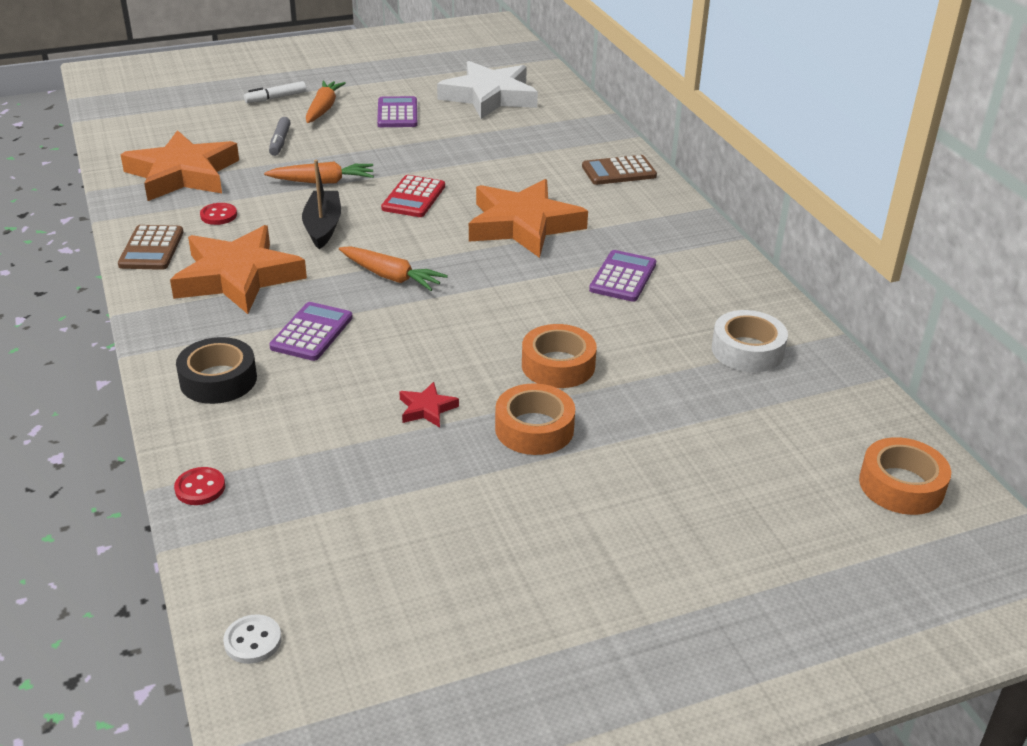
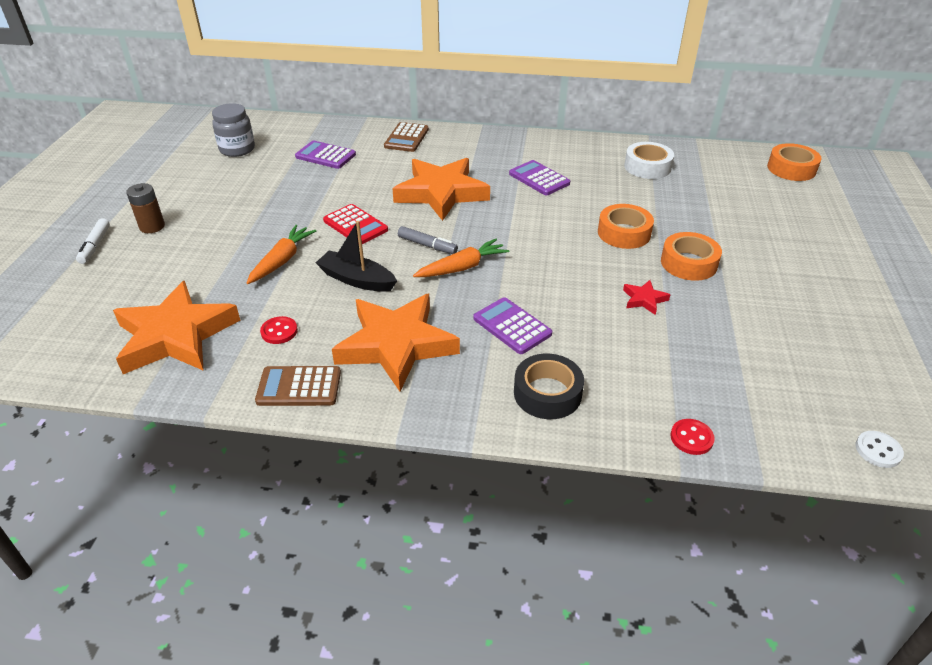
camera: 60 degrees left, 5 degrees up
brown calculator [118,225,184,270] -> brown calculator turned 150 degrees clockwise [255,366,341,406]
grey marker [269,117,291,156] -> grey marker moved to [398,226,458,254]
orange carrot [306,80,346,123] -> brown battery [126,183,165,233]
purple calculator [377,96,417,127] -> purple calculator moved to [295,141,356,169]
white star [437,61,538,119] -> grey jar [212,103,255,157]

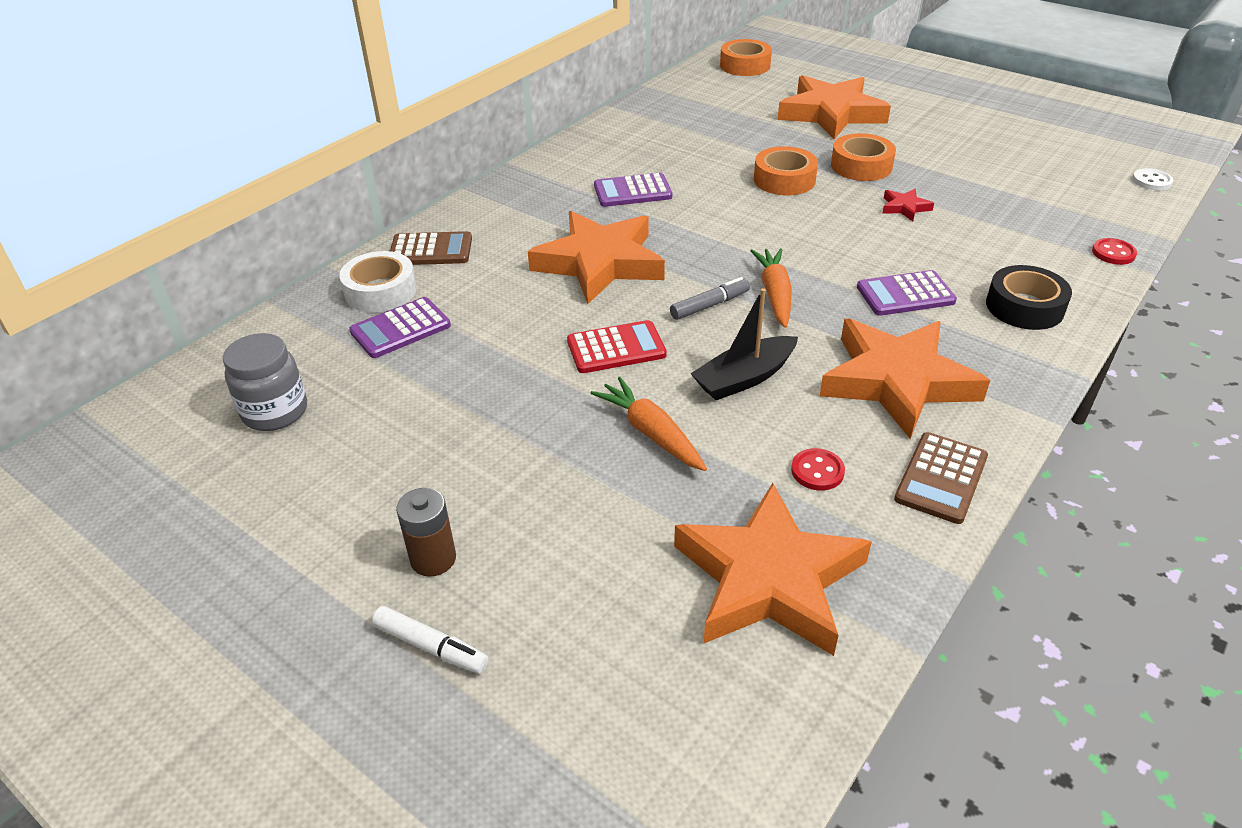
camera: 60 degrees left, 0 degrees up
brown calculator [384,122,429,152] -> brown calculator turned 45 degrees counterclockwise [390,231,472,265]
white tape [624,142,674,179] -> white tape moved to [339,251,417,312]
none -> orange star [778,75,891,139]

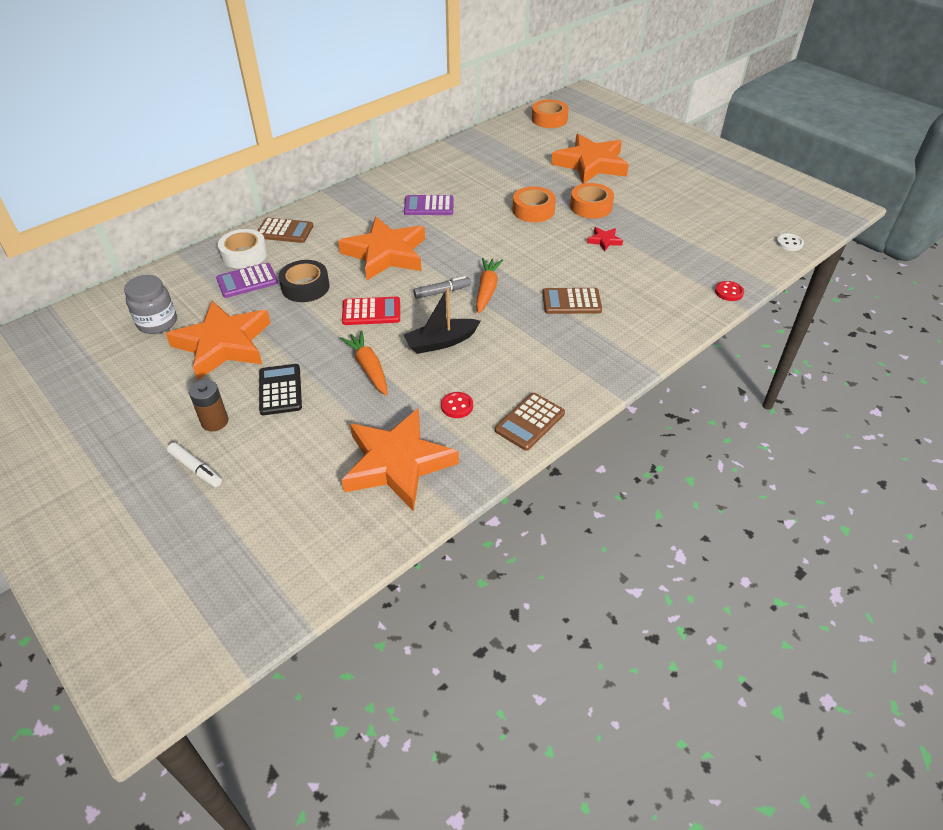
camera: 10 degrees right, 5 degrees up
orange star [820,319,990,439] -> orange star moved to [166,301,271,380]
purple calculator [857,270,957,316] -> brown calculator [542,288,602,314]
black tape [986,265,1072,330] -> black tape moved to [279,260,330,302]
none -> black calculator [259,364,302,415]

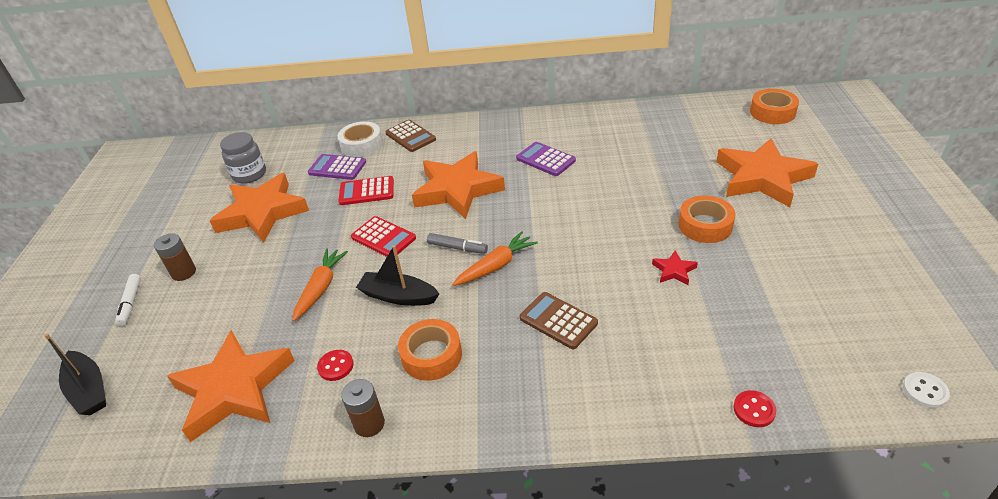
camera: 45 degrees right, 5 degrees down
black calculator [259,364,302,415] -> none
black tape [279,260,330,302] -> red calculator [338,176,394,205]
brown calculator [495,393,565,451] -> brown battery [341,379,385,437]
orange tape [513,186,556,222] -> orange tape moved to [398,319,462,381]
none -> black boat [44,334,106,415]

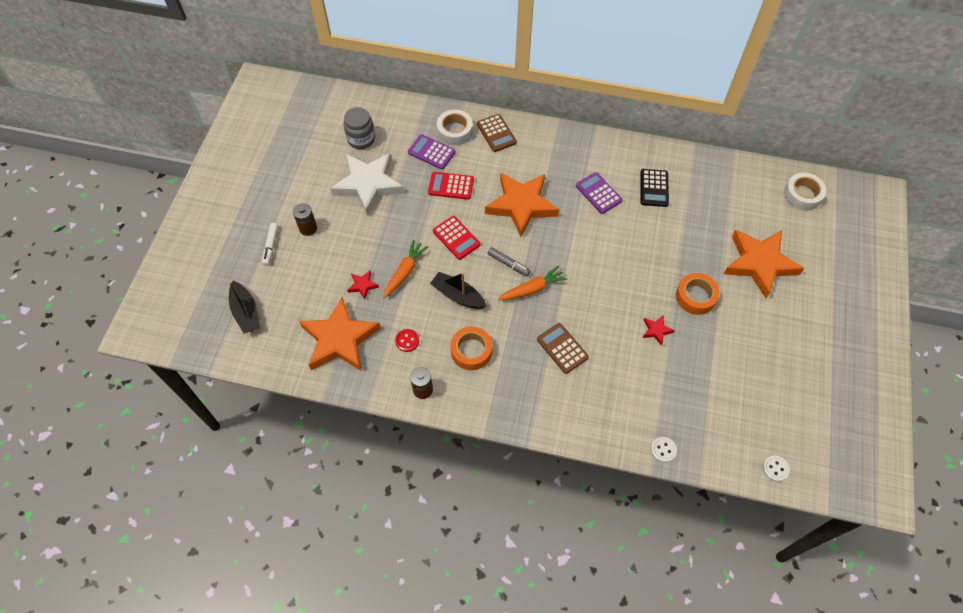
camera: 10 degrees right, 20 degrees up
orange star [210,173,309,243] -> white star [330,153,405,216]
red button [733,390,776,427] -> white button [651,437,677,463]
orange tape [750,89,799,124] -> white tape [784,173,826,211]
none -> red star [347,271,379,299]
none -> black calculator [640,169,669,207]

